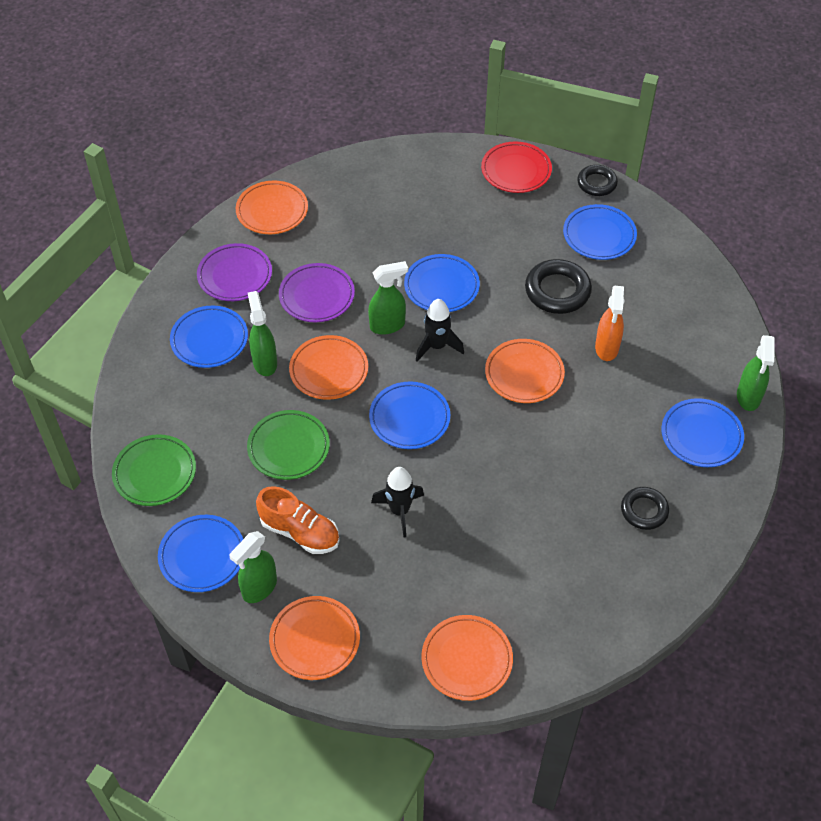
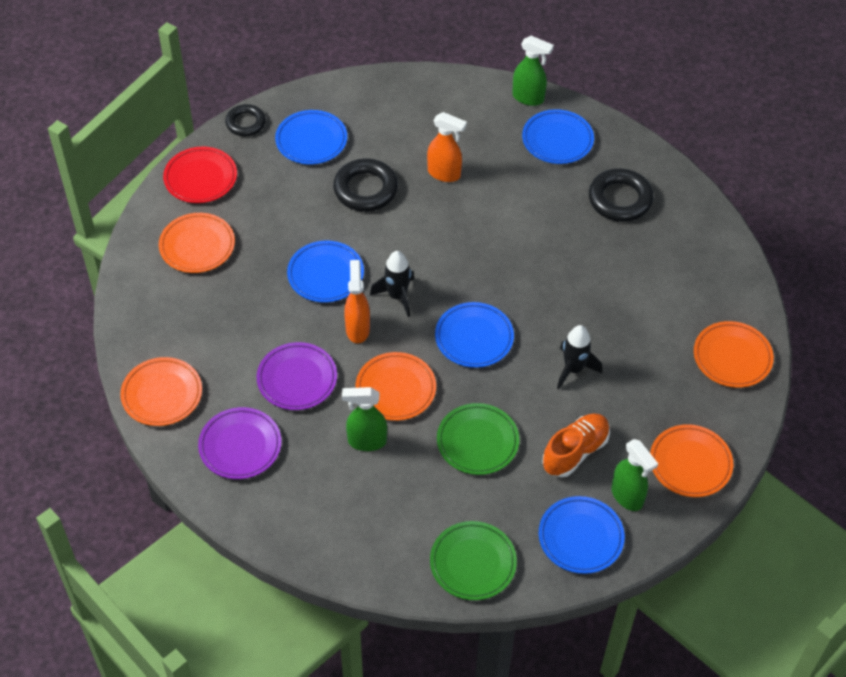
camera: 75 degrees left, 0 degrees up
blue plate [170,306,248,368] -> none
green spray bottle [368,261,408,335] -> orange spray bottle [344,260,370,343]
orange plate [485,339,565,403] -> orange plate moved to [159,213,235,273]
black ring [621,487,669,530] -> black ring [589,168,654,222], size x1.55

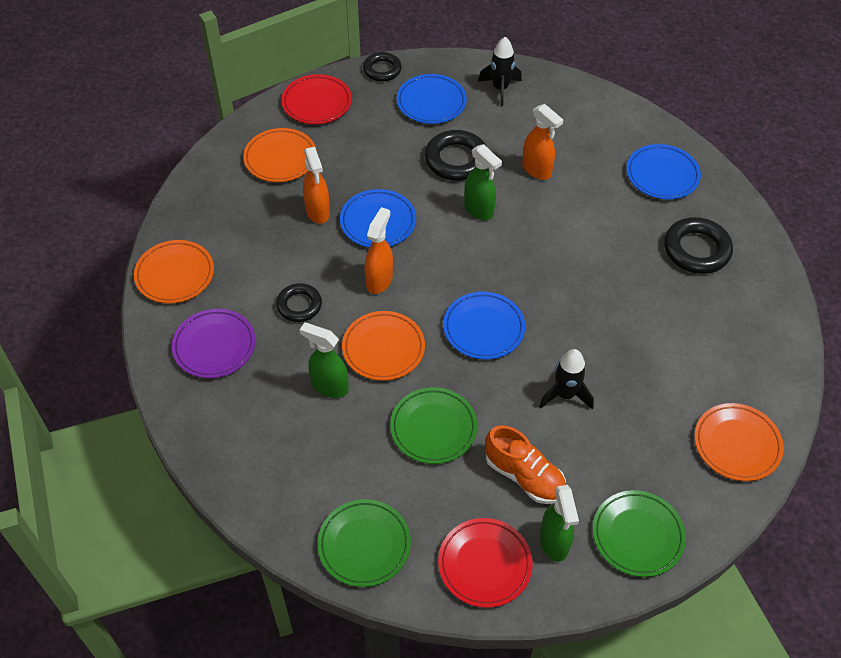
camera: 25 degrees right, 0 degrees up
purple plate [256,342,337,410] -> black ring [276,283,322,322]
black rocket [370,251,414,317] -> black rocket moved to [478,37,522,107]
green spray bottle [512,36,554,106] -> green spray bottle moved to [464,144,502,220]
blue plate [539,496,625,574] -> red plate [438,518,533,608]
orange shoe [542,413,610,477] -> orange shoe turned 60 degrees clockwise [485,425,566,504]
orange plate [650,424,733,497] -> green plate [593,490,686,577]
none -> orange spray bottle [303,147,330,224]

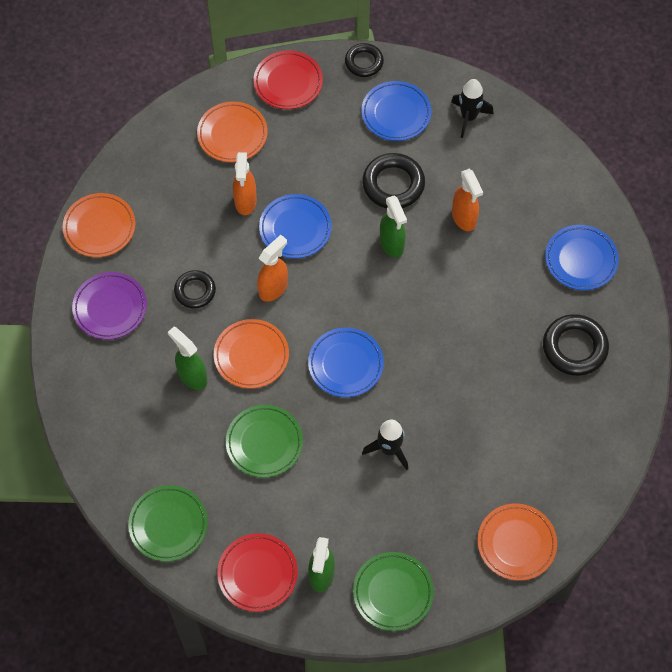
camera: 20 degrees right, 10 degrees up
orange shoe [485,425,566,504] -> none

